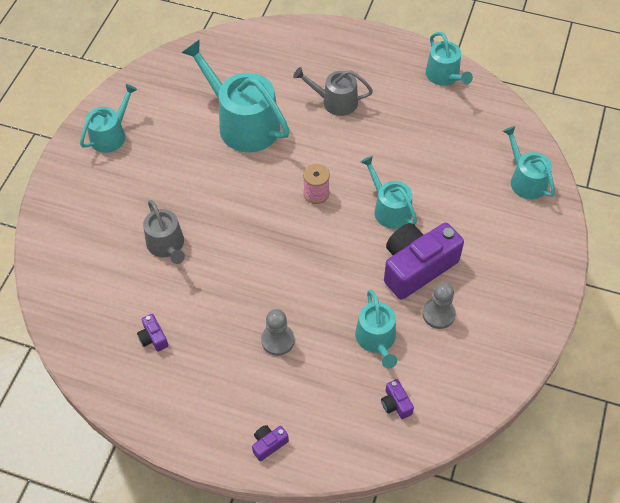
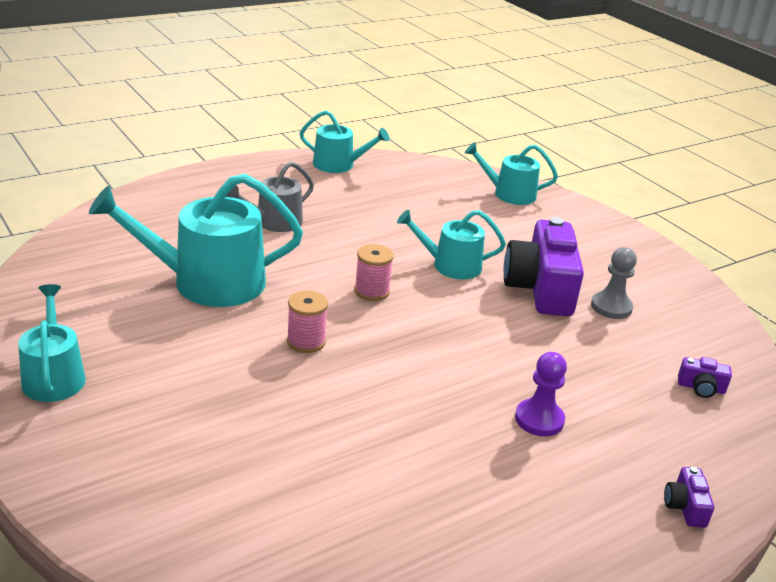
camera: 55 degrees left, 25 degrees down
purple camera [137,314,168,351] -> none
grey watering can [143,200,185,264] -> none
grey pawn [261,309,294,356] -> purple pawn [515,352,567,436]
turquoise watering can [355,289,397,369] -> none
none -> pink spool [287,291,328,353]

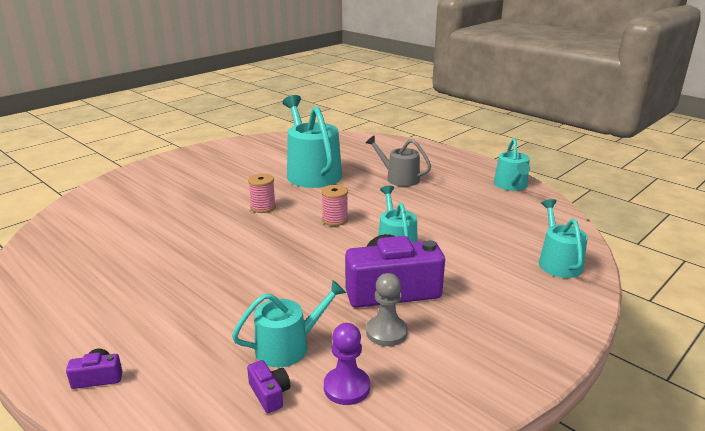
camera: 80 degrees right, 5 degrees down
turquoise watering can [18,284,86,402] -> turquoise watering can moved to [232,280,346,367]
purple pawn [515,352,567,436] -> purple pawn moved to [324,323,370,405]
purple camera [678,357,732,398] -> purple camera turned 150 degrees clockwise [247,360,290,413]

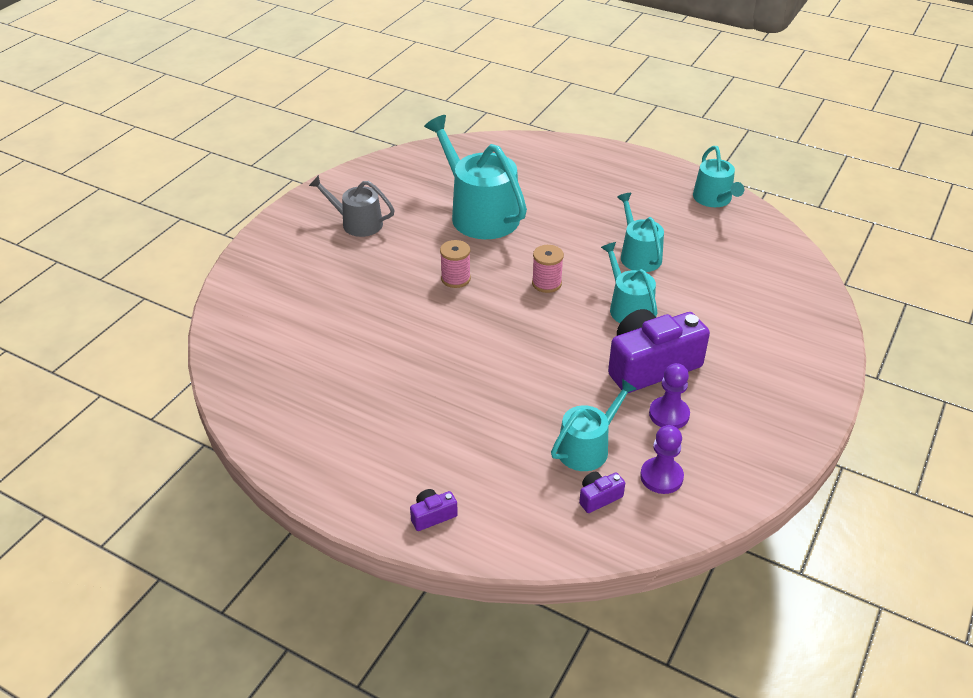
camera: 15 degrees left, 15 degrees up
purple camera [247,360,290,413] -> purple camera turned 75 degrees counterclockwise [579,472,625,513]
grey watering can [366,135,431,187] -> grey watering can moved to [309,175,395,237]
grey pawn [366,273,408,346] -> purple pawn [649,363,690,429]
turquoise watering can [539,199,588,278] -> turquoise watering can moved to [617,193,664,272]

